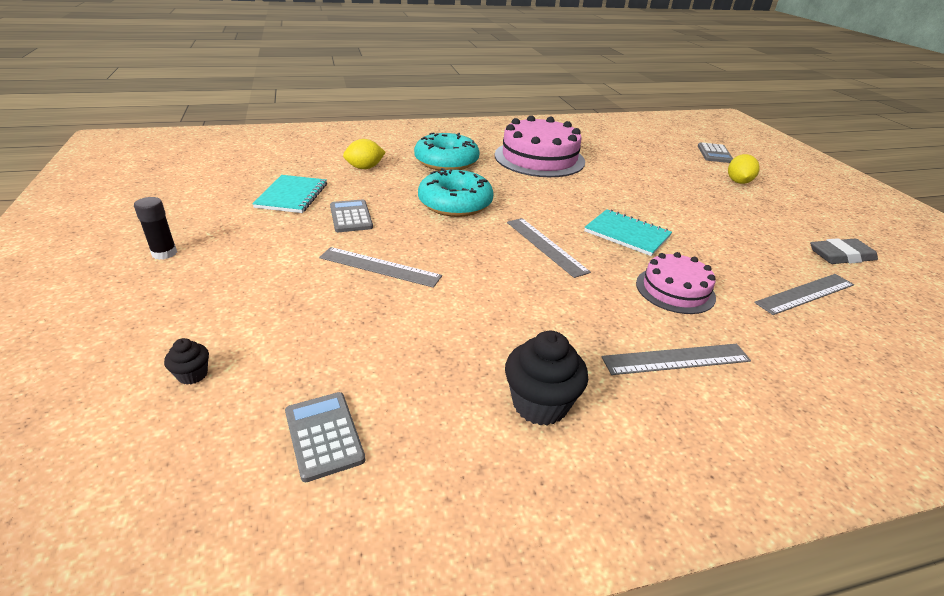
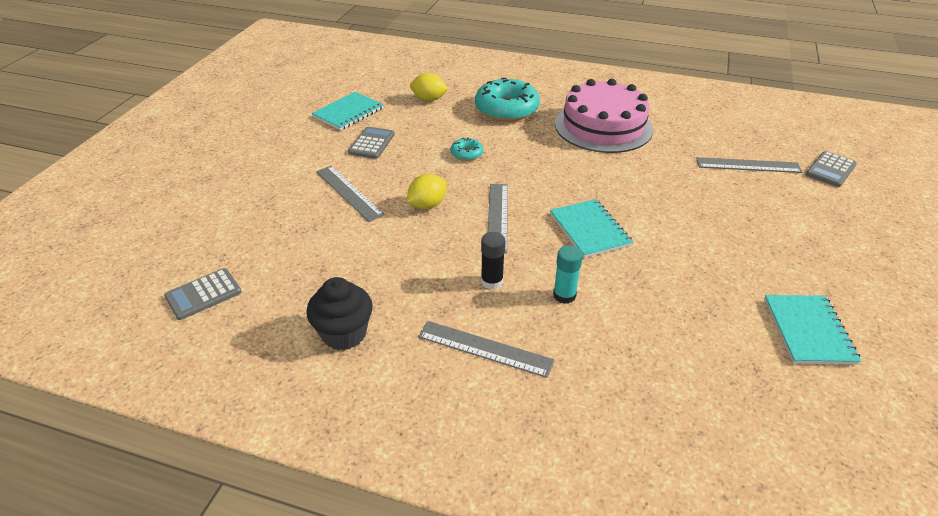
camera: 35 degrees right, 5 degrees up
black glue stick [134,197,177,260] -> black glue stick moved to [481,232,506,289]
black cupcake [164,338,209,385] -> none
grey calculator [285,392,365,482] -> grey calculator turned 135 degrees counterclockwise [164,268,242,320]
turquoise donut [418,168,494,217] -> turquoise donut [450,137,483,161], size x0.46
pink cake [636,252,716,314] -> turquoise glue stick [553,245,583,304]
yellow lemon [728,154,760,184] -> yellow lemon moved to [407,174,447,209]
grey ruler [754,274,854,315] -> grey ruler moved to [696,157,803,173]
grey eraser [810,238,878,264] -> turquoise notebook [764,295,861,364]

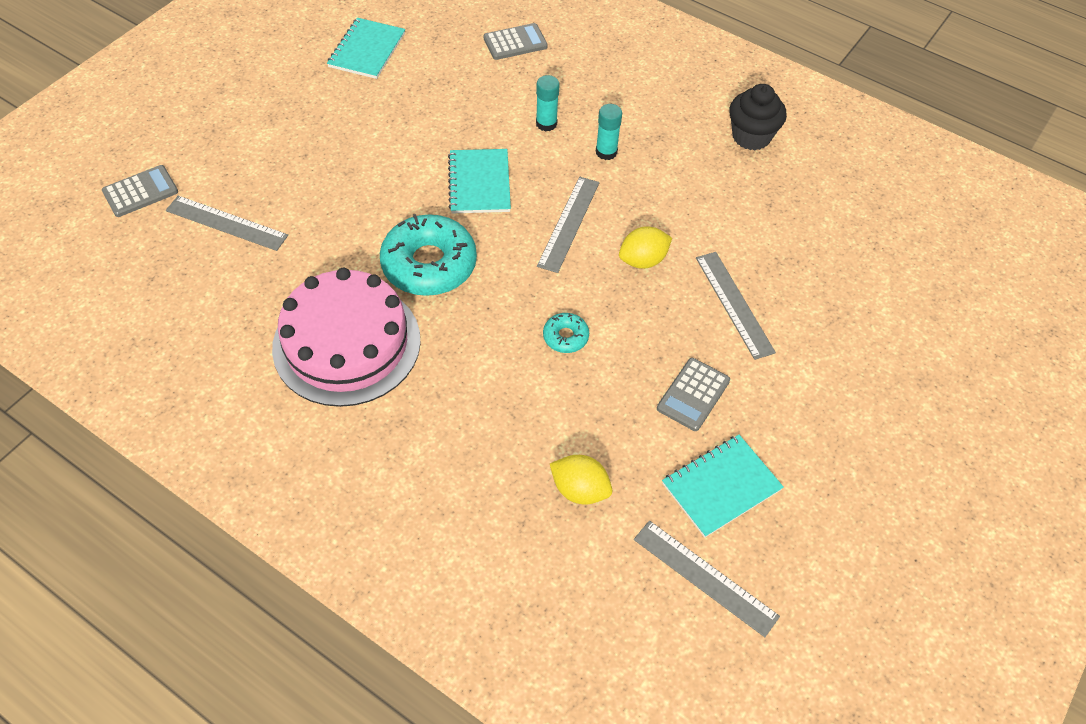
camera: 165 degrees left, 15 degrees up
grey calculator [164,268,242,320] -> grey calculator moved to [484,23,548,60]
grey ruler [418,321,554,378] -> grey ruler moved to [634,521,780,637]
turquoise donut [475,78,540,121] -> turquoise donut moved to [380,214,477,296]
black glue stick [481,232,506,289] -> turquoise glue stick [596,104,622,160]

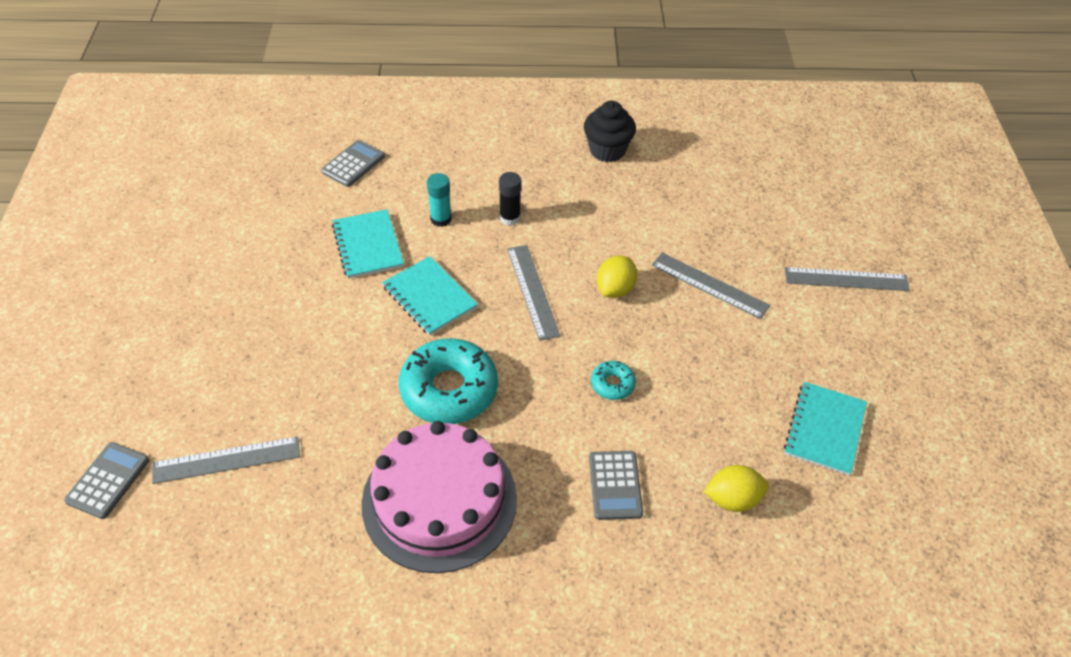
camera: 35 degrees left, 5 degrees down
turquoise notebook [327,18,405,79] -> turquoise notebook moved to [332,209,404,279]
turquoise glue stick [596,104,622,160] -> black glue stick [499,172,521,226]
grey ruler [634,521,780,637] -> grey ruler moved to [785,267,910,291]
grey calculator [657,358,730,431] -> grey calculator moved to [589,451,643,520]

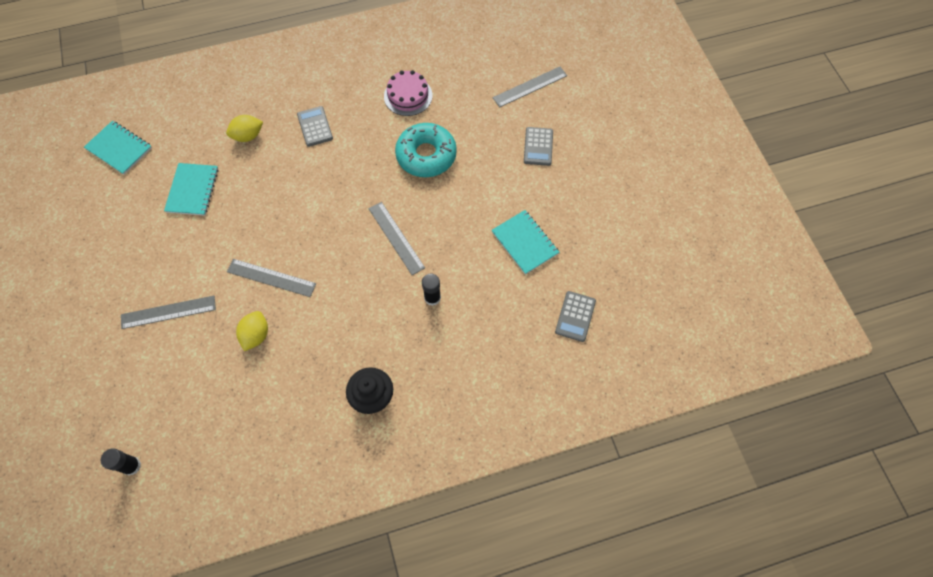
camera: 165 degrees right, 15 degrees up
grey calculator [64,442,149,519] -> grey calculator moved to [524,127,553,166]
pink cake [362,421,517,573] -> pink cake [384,70,433,116], size x0.58
turquoise notebook [382,256,478,336] -> turquoise notebook moved to [84,121,152,175]
turquoise glue stick [427,173,452,227] -> none
turquoise donut [591,361,636,400] -> none
yellow lemon [597,256,637,298] -> yellow lemon moved to [236,311,268,351]
none -> black glue stick [101,448,141,476]

